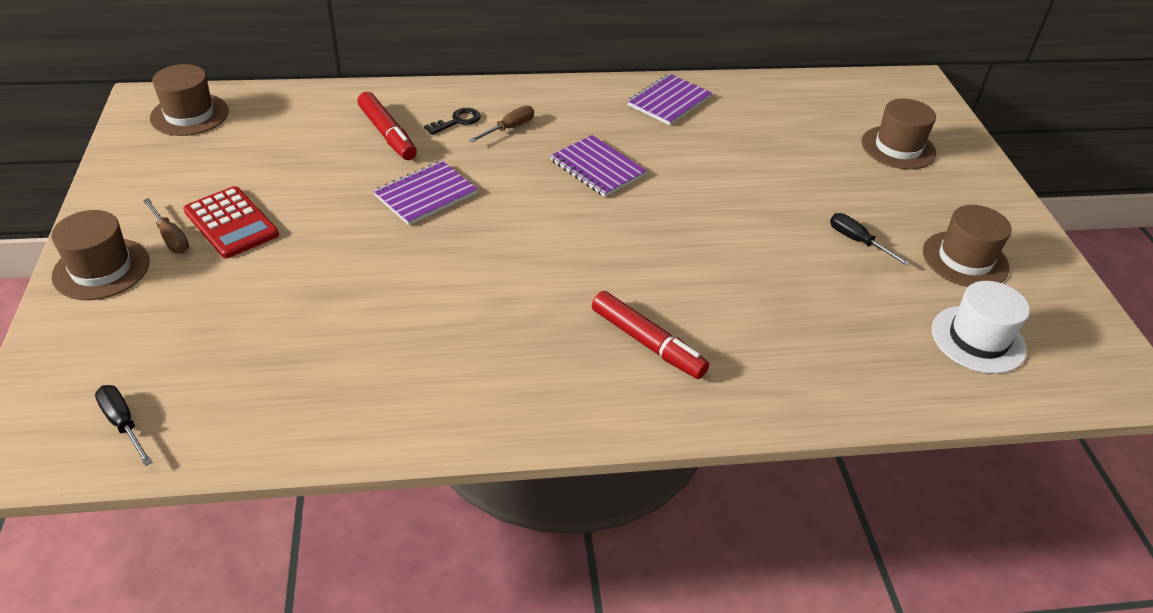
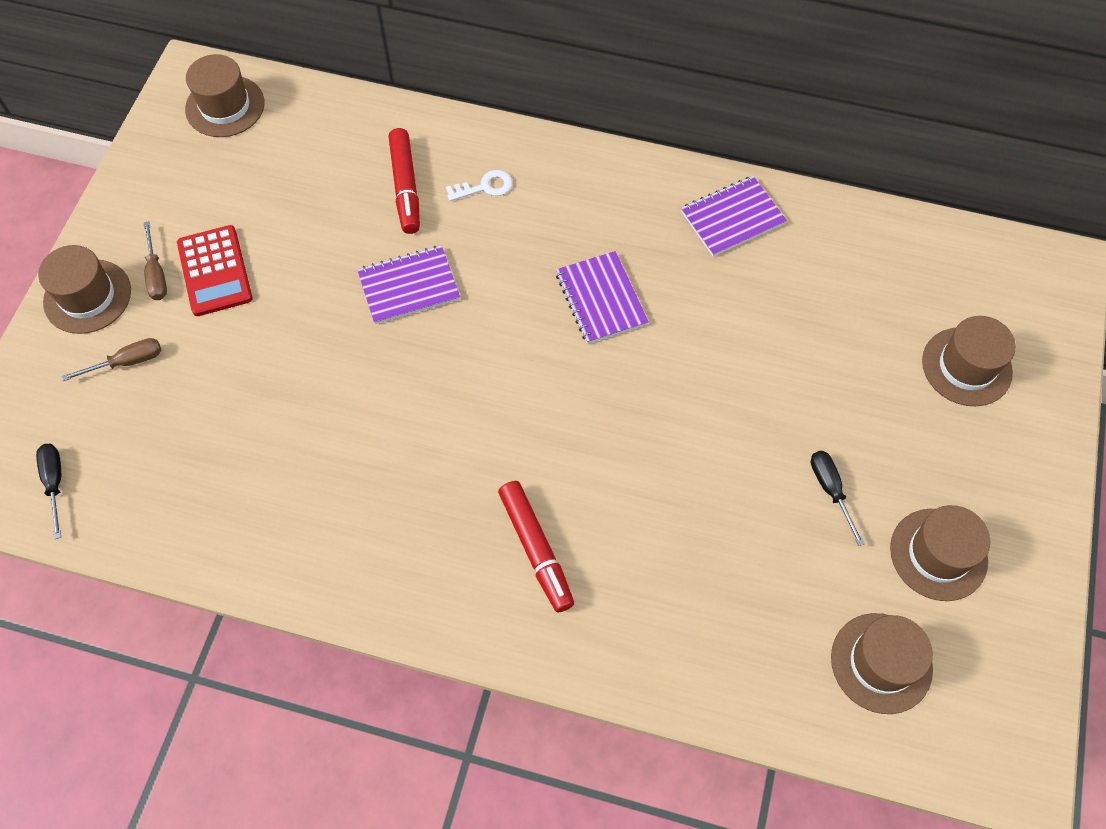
camera: 25 degrees right, 20 degrees up
black key [424,108,481,135] -> white key [446,170,513,201]
brown screwdriver [469,106,534,142] -> brown screwdriver moved to [62,338,161,381]
white hat [932,281,1030,374] -> brown hat [831,613,933,714]

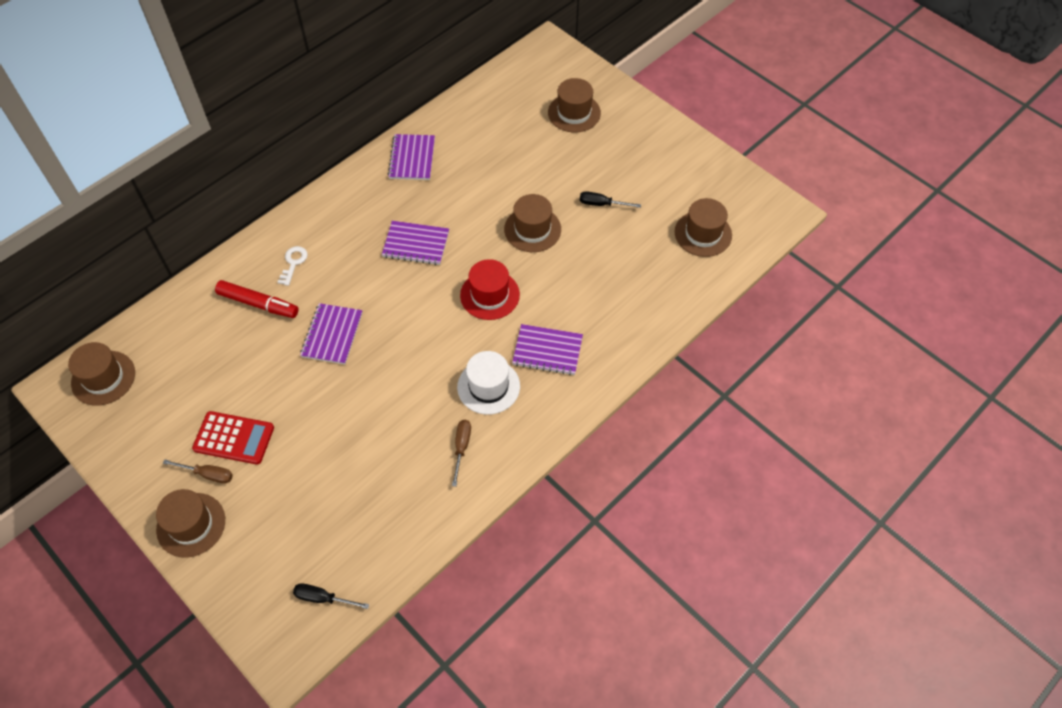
camera: 60 degrees left, 5 degrees down
brown screwdriver [62,338,161,381] -> brown screwdriver moved to [452,420,471,487]
red marker [498,481,574,612] -> purple notebook [512,324,583,375]
brown hat [890,505,990,601] -> brown hat moved to [504,194,561,252]
none -> white hat [457,351,520,415]
none -> red hat [460,259,520,320]

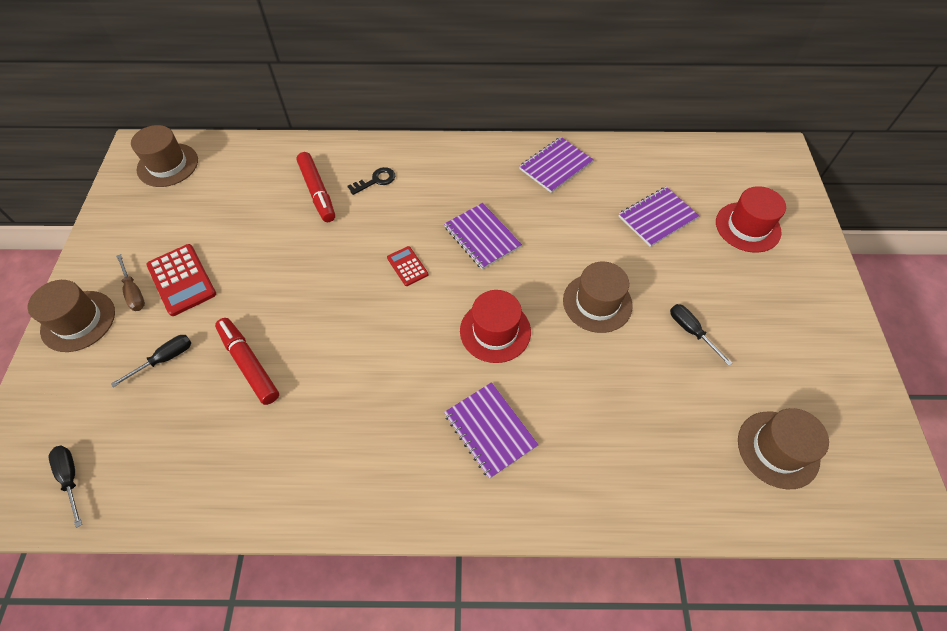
camera: 45 degrees right, 0 degrees up
white key [277,246,307,286] -> black key [348,167,395,195]
purple notebook [300,303,362,364] -> purple notebook moved to [618,187,699,247]
brown screwdriver [452,420,471,487] -> none
white hat [457,351,520,415] -> none
brown hat [548,78,601,132] -> red hat [716,186,786,252]
none -> black screwdriver [111,335,191,387]
none -> red marker [215,318,279,405]
none -> red calculator [387,246,428,286]

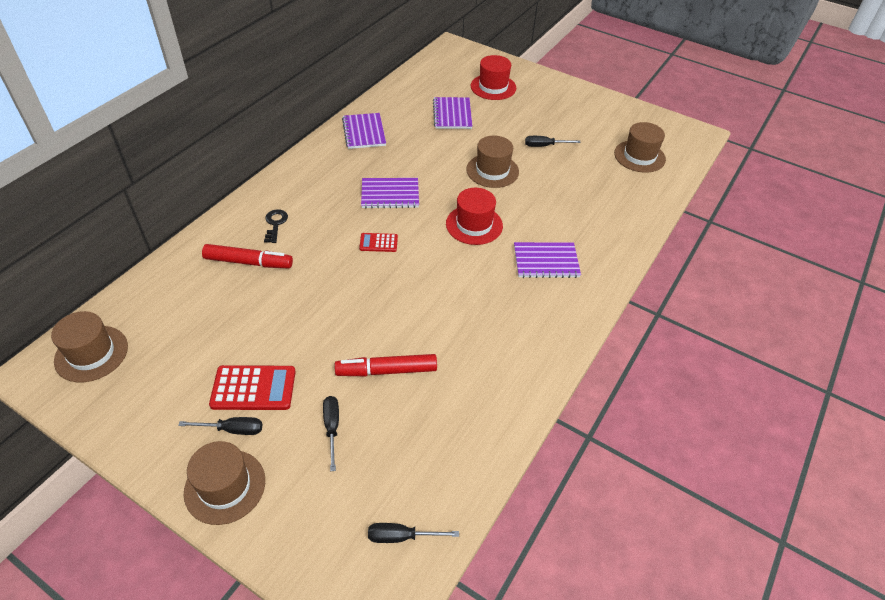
camera: 60 degrees left, 10 degrees down
brown screwdriver [116,254,145,311] -> black screwdriver [178,417,262,435]

